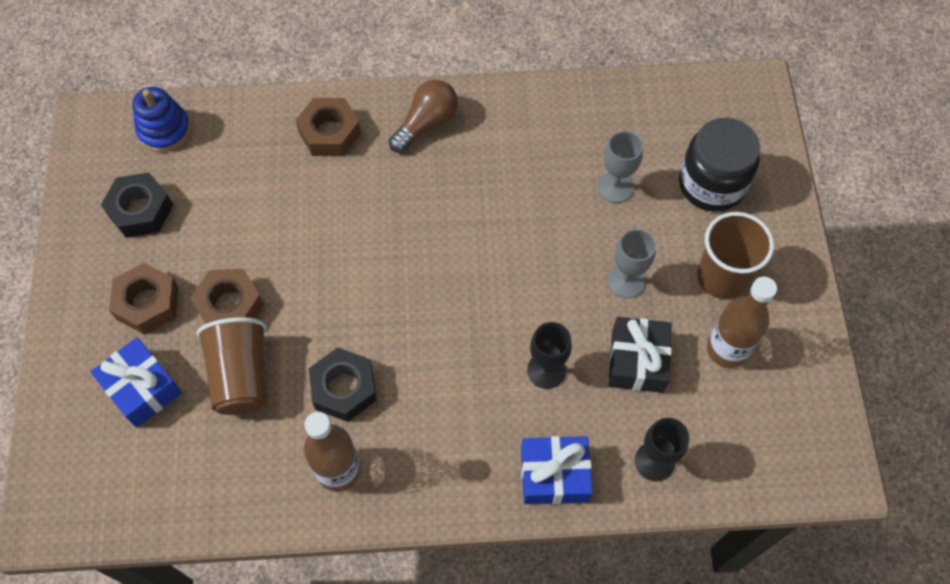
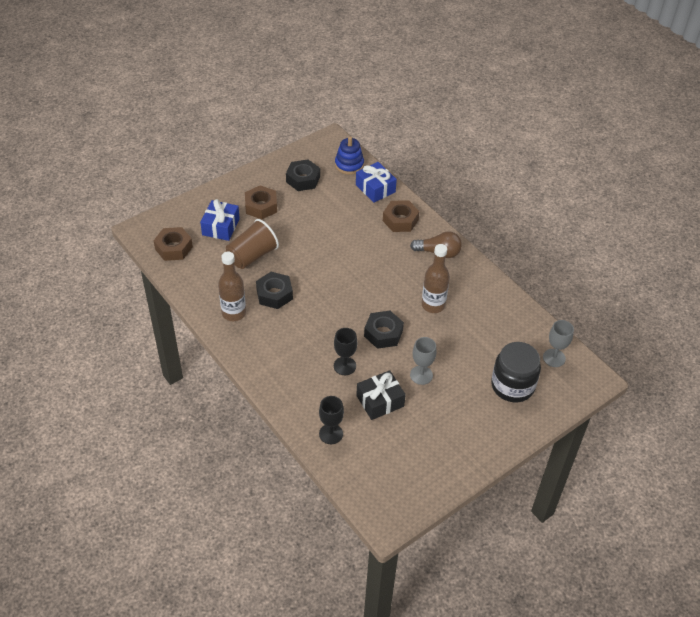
camera: 55 degrees right, 15 degrees down
brown nut [190,269,264,324] -> brown nut moved to [153,227,193,261]
blue gift [521,436,593,504] -> blue gift moved to [356,162,397,203]
grey goblet [598,131,643,203] -> grey goblet moved to [543,320,574,367]
brown cup [697,212,774,299] -> none
brown bottle [707,277,777,368] -> brown bottle moved to [422,244,450,313]
none -> black nut [364,311,404,349]

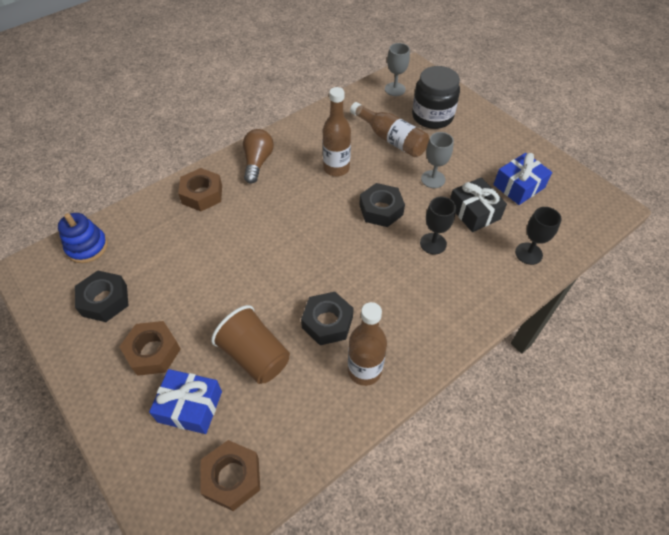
camera: 90 degrees left, 5 degrees up
blue gift [356,162,397,203] -> blue gift moved to [493,153,552,205]
none -> brown bottle [350,102,429,157]

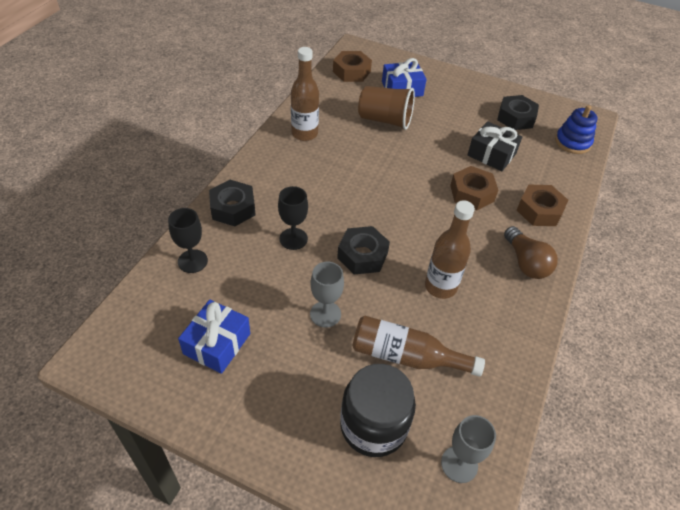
camera: 150 degrees right, 5 degrees down
brown nut [119,321,181,376] -> brown nut moved to [450,166,498,210]
black nut [301,292,354,345] -> black nut moved to [209,180,256,226]
black gift [450,177,507,232] -> black gift moved to [467,121,522,171]

